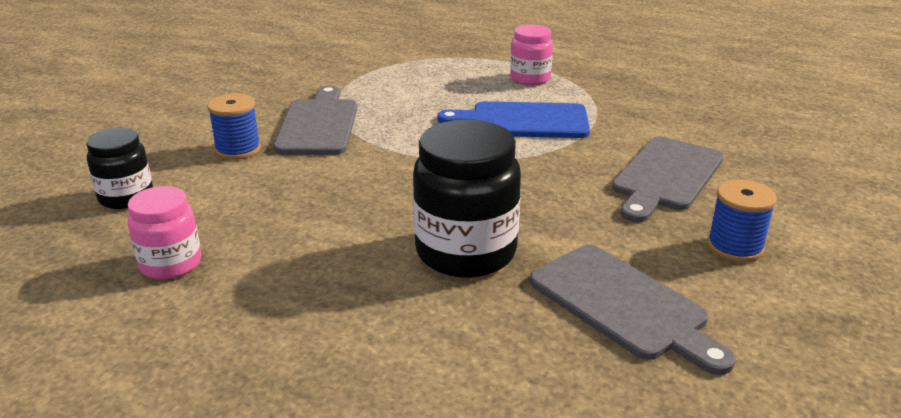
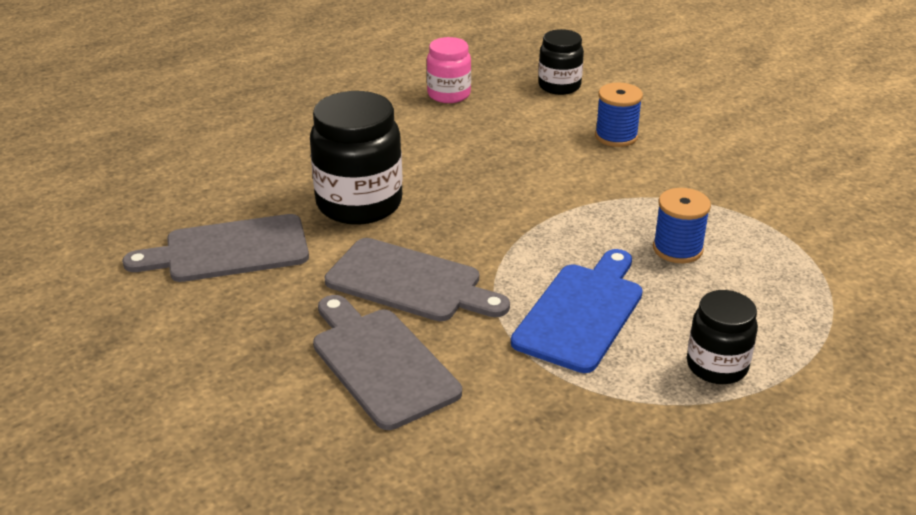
camera: 115 degrees right, 5 degrees up
grey cutting board [273,85,357,155] -> grey cutting board moved to [324,238,510,321]
pink jar [510,25,553,85] -> black jar [687,290,758,384]
blue spool [707,179,777,262] -> blue spool moved to [653,188,711,263]

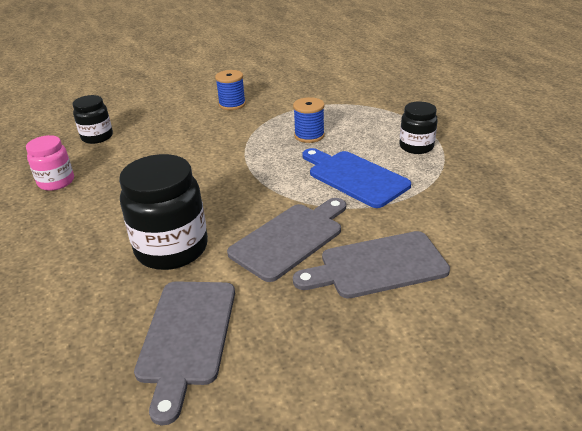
camera: 70 degrees left, 0 degrees up
blue spool [595,82,643,147] -> blue spool moved to [215,70,246,110]

